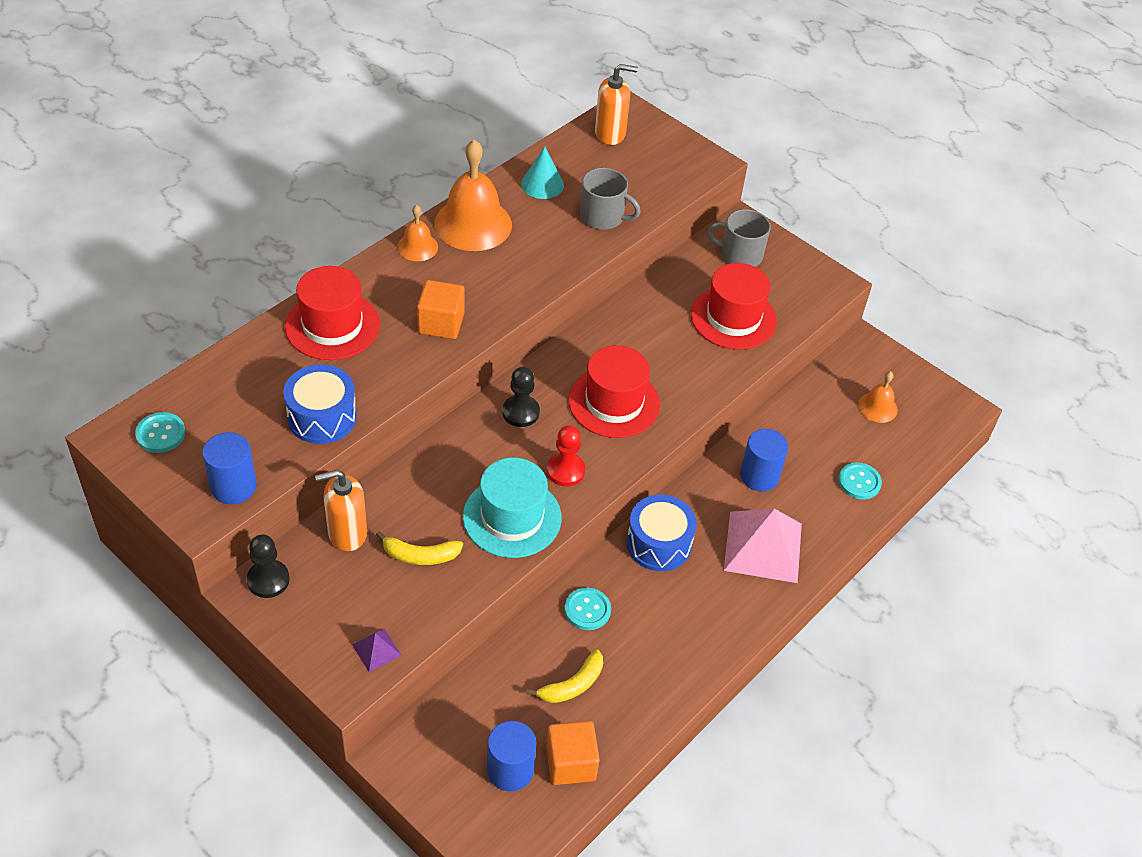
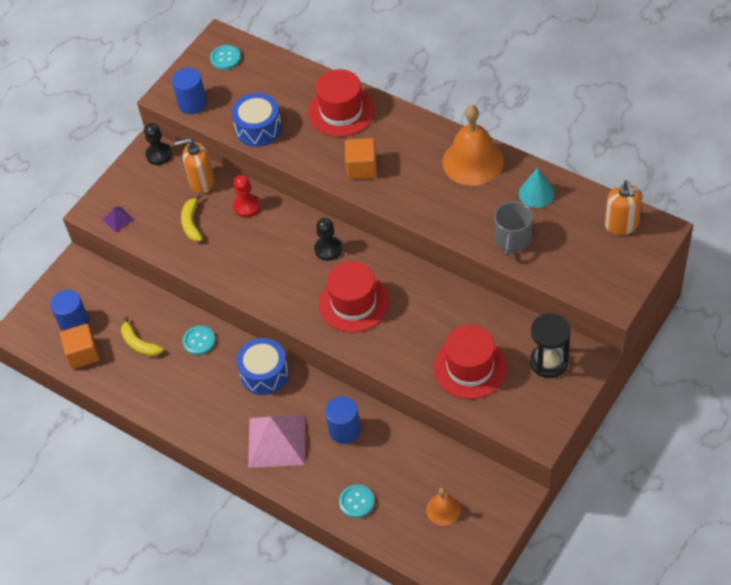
camera: 90 degrees right, 5 degrees up
orange soap dispenser [315,470,367,551] -> orange soap dispenser turned 75 degrees counterclockwise [174,138,215,193]
orange bell [397,205,438,261] -> none
turquoise hat [463,457,562,558] -> none
red pawn [547,425,585,486] -> red pawn moved to [233,175,260,217]
grey mug [707,209,771,267] -> black hourglass [530,313,571,378]

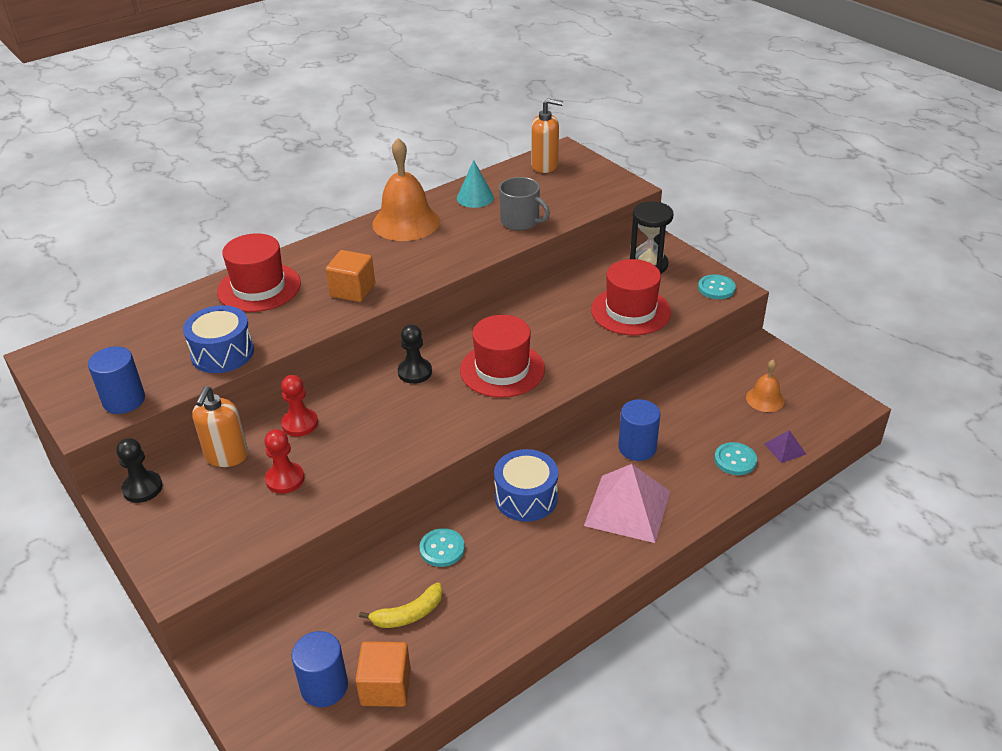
camera: 75 degrees left, 15 degrees down
purple pyramid [103,207,134,233] -> purple pyramid moved to [764,430,806,463]
yellow banana [181,194,202,242] -> red pawn [264,429,304,494]
turquoise button [210,45,241,70] -> turquoise button moved to [698,274,736,299]

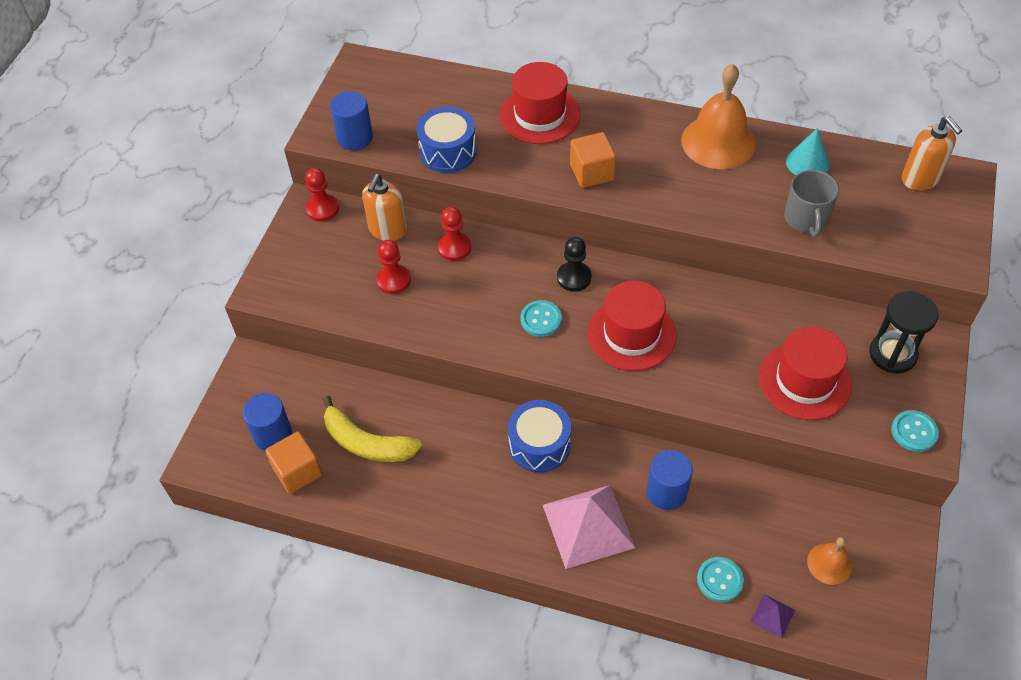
camera: 55 degrees right, 15 degrees up
black pawn [116,438,163,503] -> red pawn [305,168,339,222]
orange soap dispenser [192,386,248,467] -> orange soap dispenser turned 45 degrees counterclockwise [362,174,407,241]
yellow banana [359,583,443,628] -> yellow banana [323,396,422,462], size x1.52
turquoise button [419,528,465,567] -> turquoise button moved to [520,300,562,337]

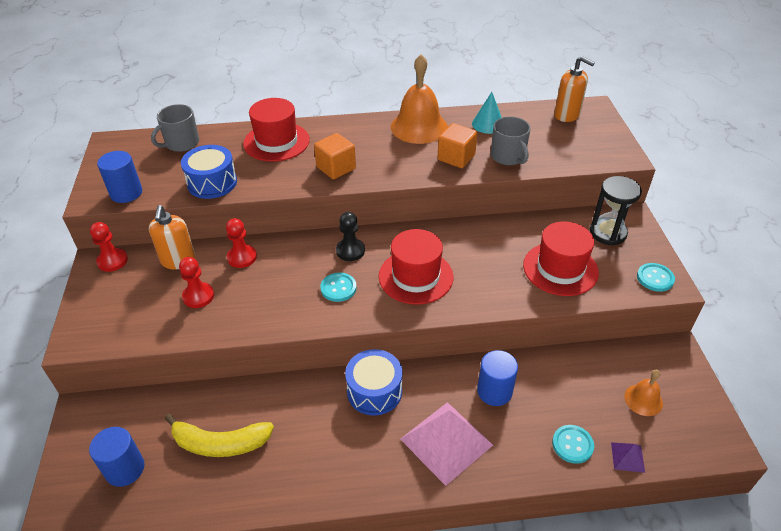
camera: 25 degrees left, 10 degrees down
orange cube [265,431,322,494] -> orange cube moved to [438,123,477,168]
none -> grey mug [151,104,199,152]

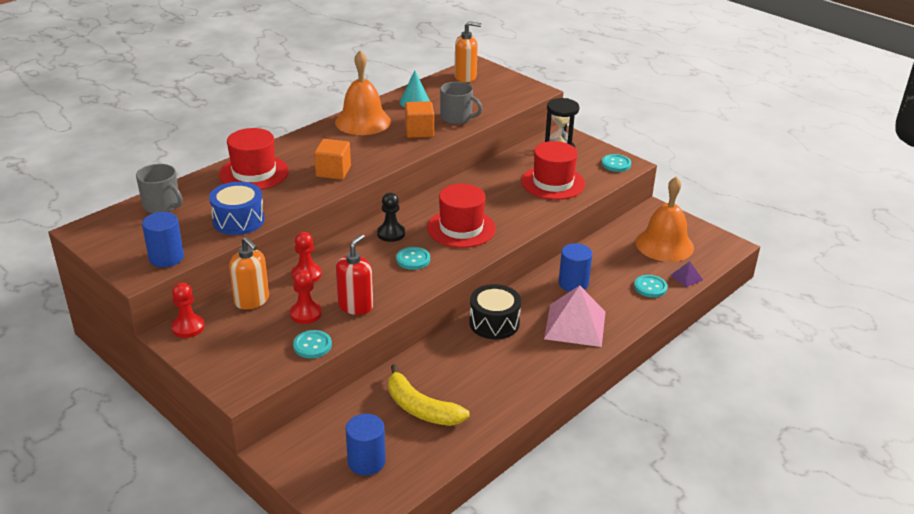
camera: 40 degrees left, 10 degrees down
grey mug [151,104,199,152] -> grey mug turned 60 degrees counterclockwise [136,164,183,213]
yellow banana [165,414,274,457] -> yellow banana turned 75 degrees clockwise [388,364,470,426]
blue drum [345,349,402,415] -> black drum [469,284,521,339]
orange bell [624,370,663,416] -> orange bell [635,177,694,262], size x1.94
none -> turquoise button [293,330,332,358]
none -> red soap dispenser [336,234,373,315]

